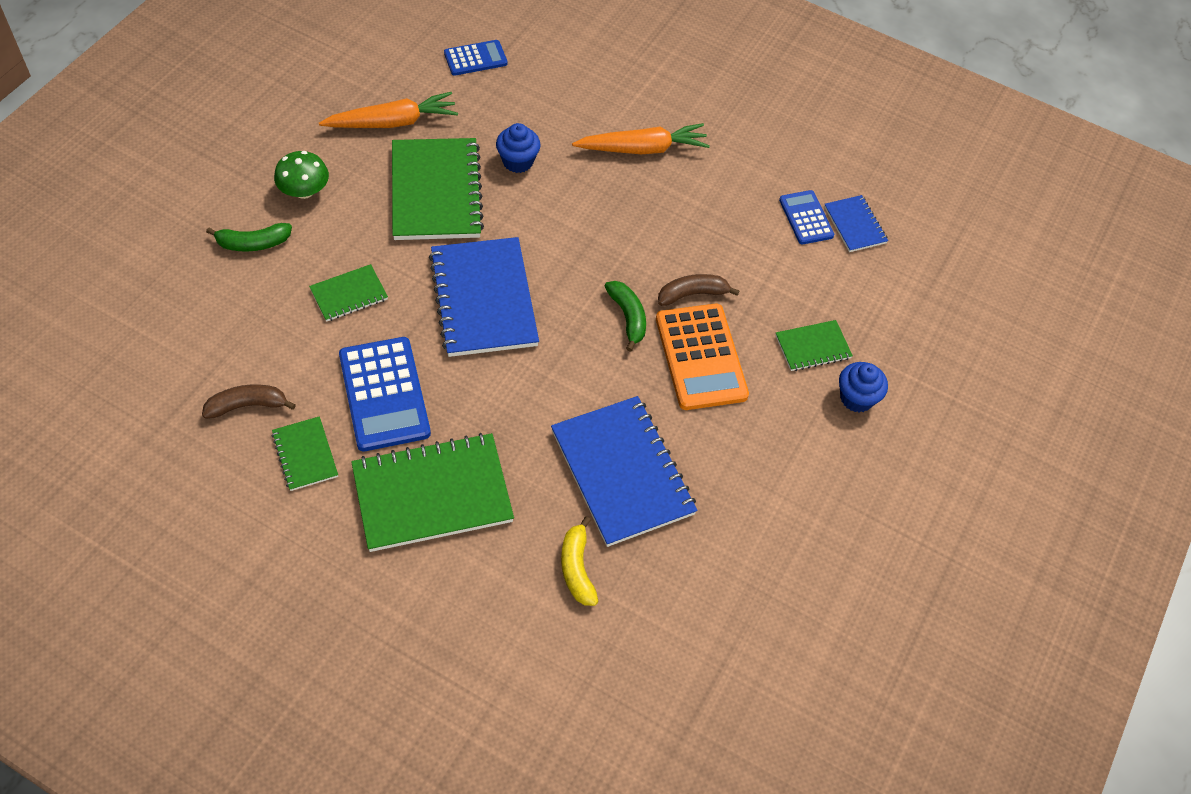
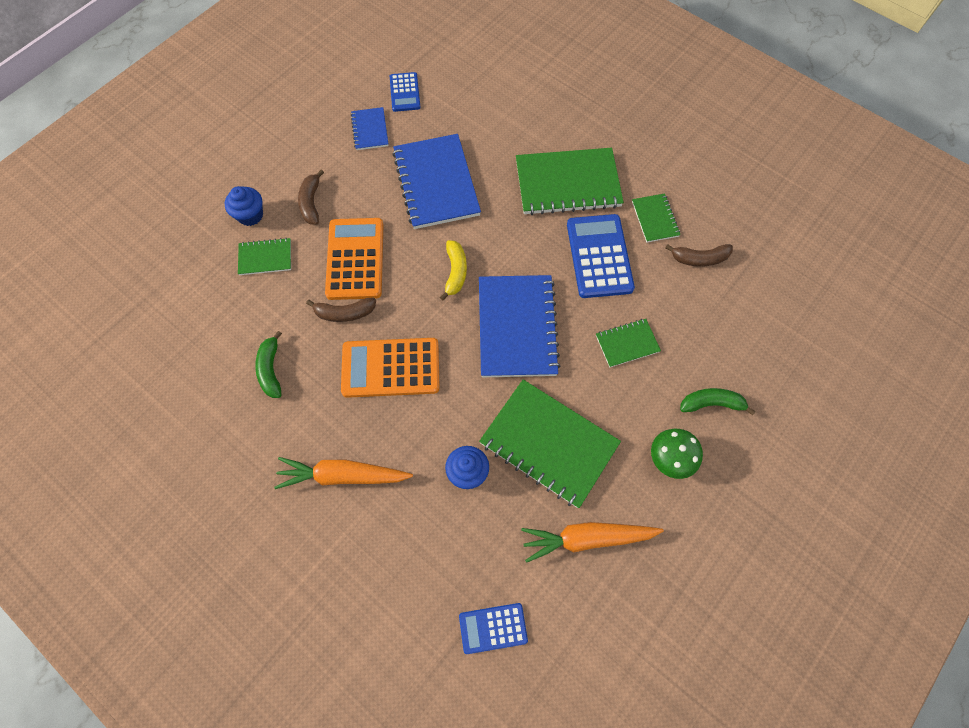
camera: 165 degrees left, 10 degrees up
green notebook [392,138,484,240] -> green notebook turned 60 degrees counterclockwise [479,379,621,508]
yellow banana [561,516,598,606] -> yellow banana moved to [440,240,467,300]
green banana [605,281,646,352] -> green banana moved to [255,331,282,398]
blue calculator [779,190,834,245] -> blue calculator moved to [390,72,420,112]
blue notebook [824,195,888,252] -> blue notebook moved to [351,107,389,150]
none -> brown banana [298,170,324,225]
none -> orange calculator [341,338,440,398]

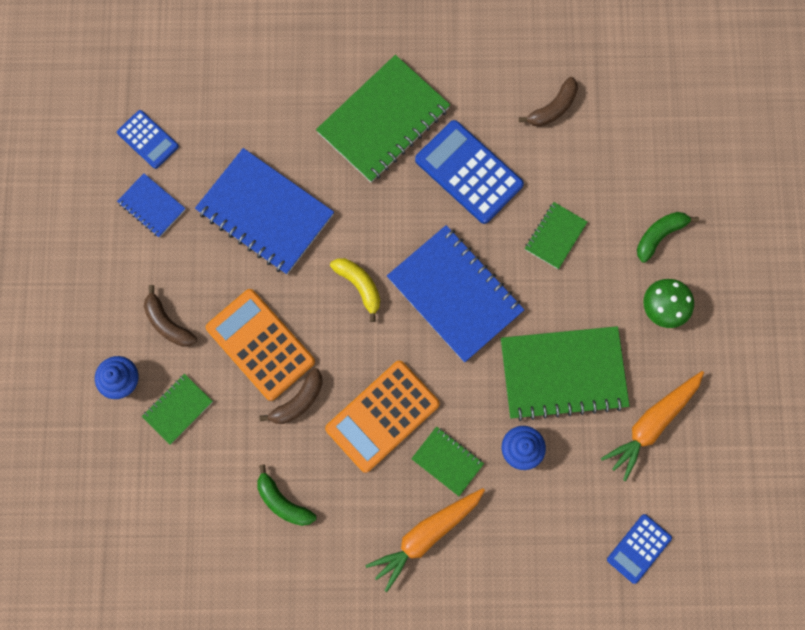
camera: 40 degrees left, 10 degrees up
green notebook [632,193,680,243] -> green notebook moved to [411,426,484,496]

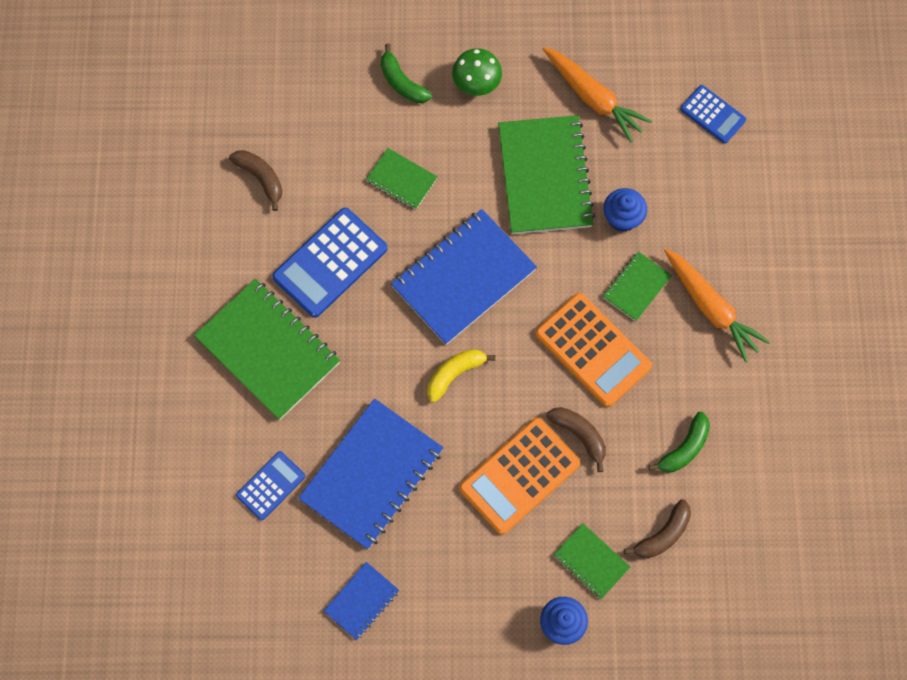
camera: 90 degrees left, 5 degrees down
blue calculator [117,110,179,169] -> blue calculator moved to [236,451,306,520]
brown banana [144,285,197,347] -> brown banana moved to [624,499,691,558]

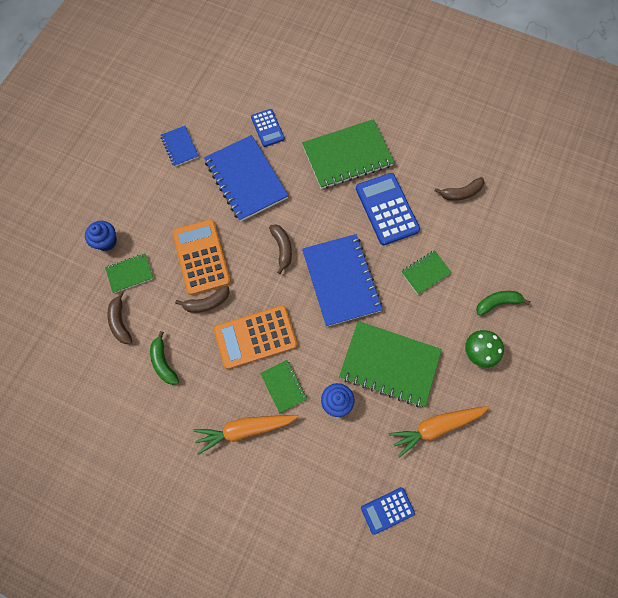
camera: 115 degrees right, 0 degrees up
yellow banana [427,349,495,403] -> brown banana [269,224,292,274]

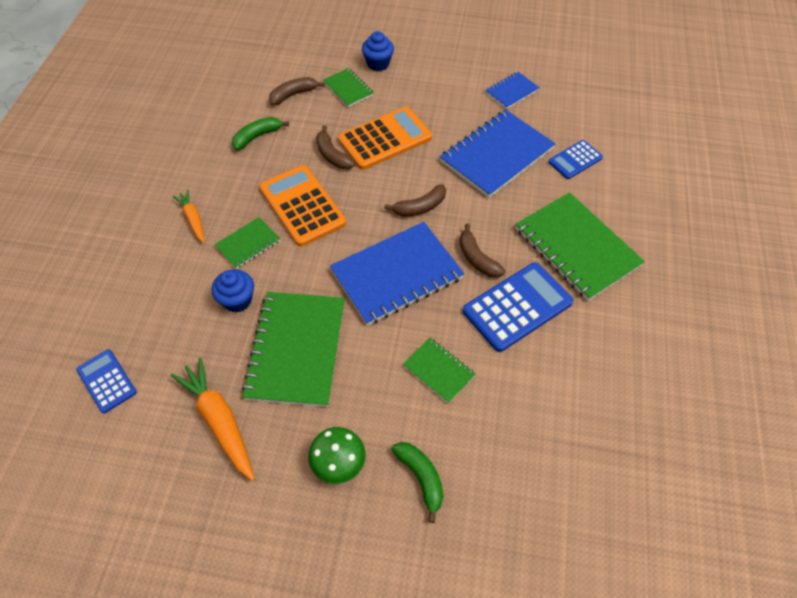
camera: 75 degrees right, 15 degrees down
orange carrot [193,415,298,455] -> orange carrot [173,190,205,243], size x0.60
brown banana [435,177,485,201] -> brown banana moved to [459,223,506,278]

